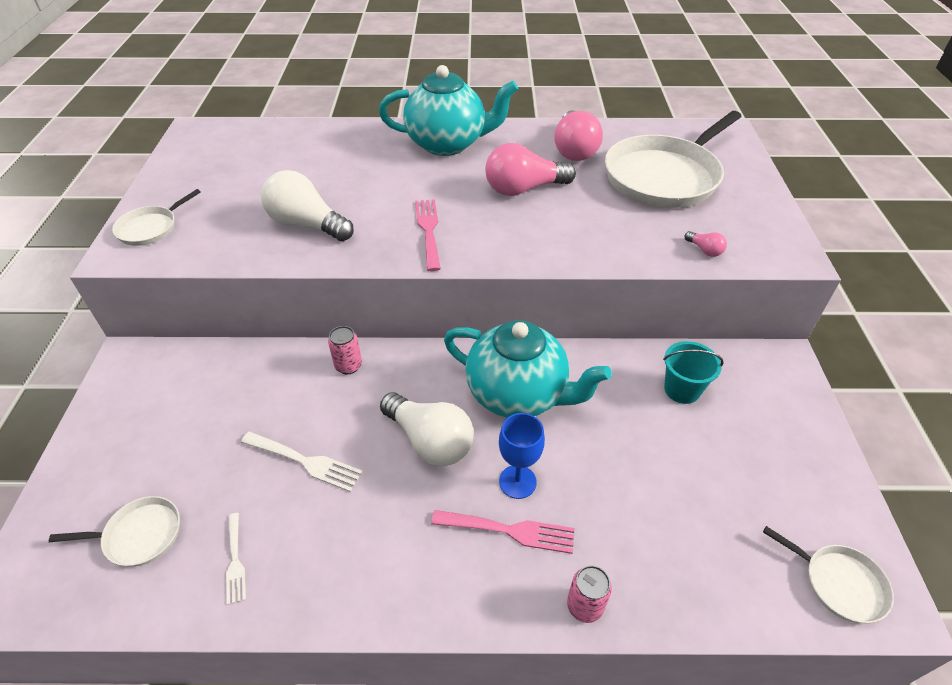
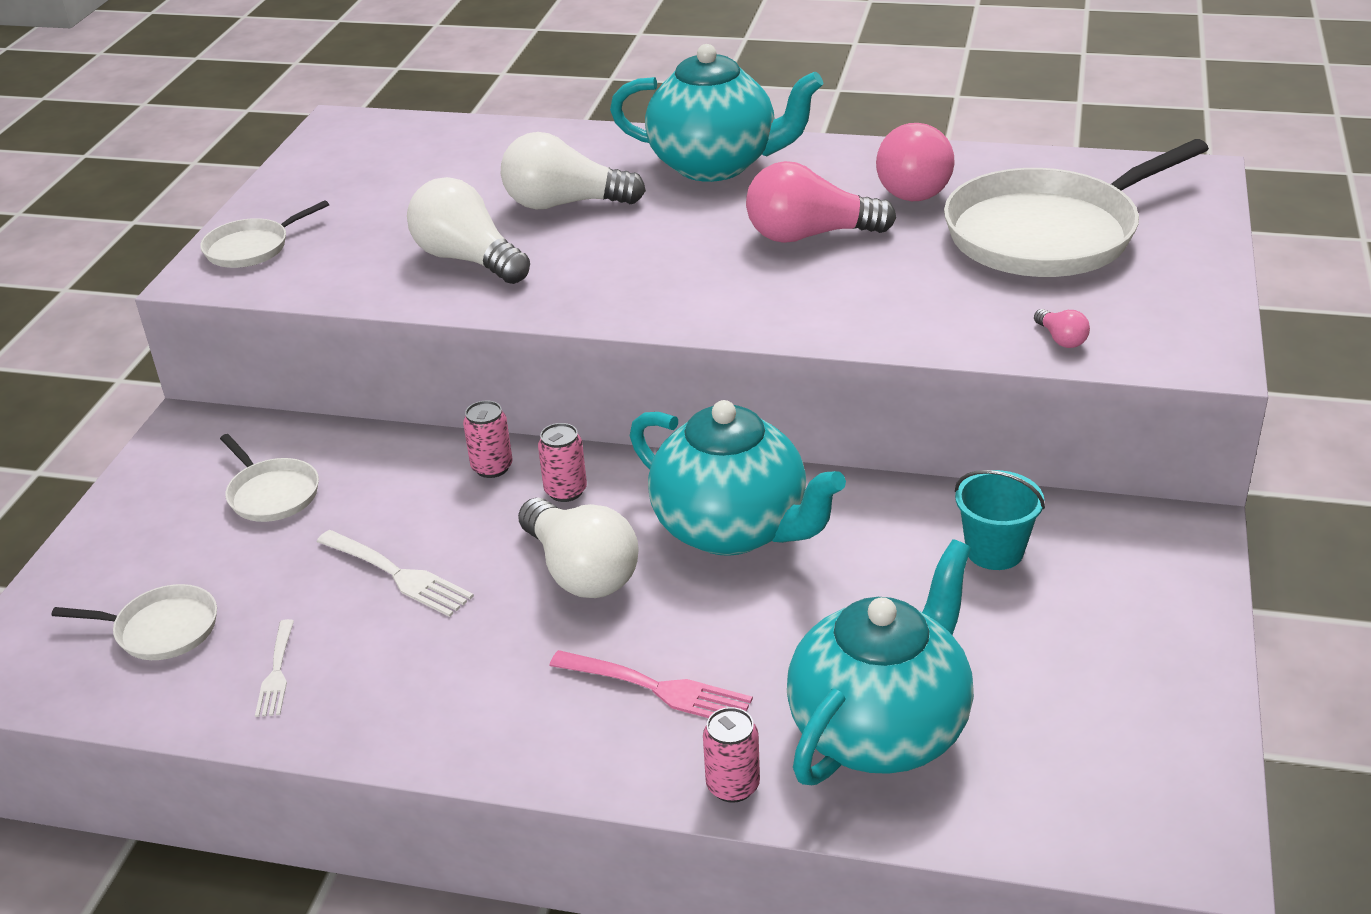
camera: 15 degrees right, 10 degrees down
pink fork [415,199,441,271] -> none
blue goblet [499,413,545,499] -> none
white pan [763,526,894,623] -> white pan moved to [220,434,319,522]
none -> white light bulb [501,132,646,209]
none -> pink can [538,423,587,502]
none -> turquoise teapot [787,539,974,785]

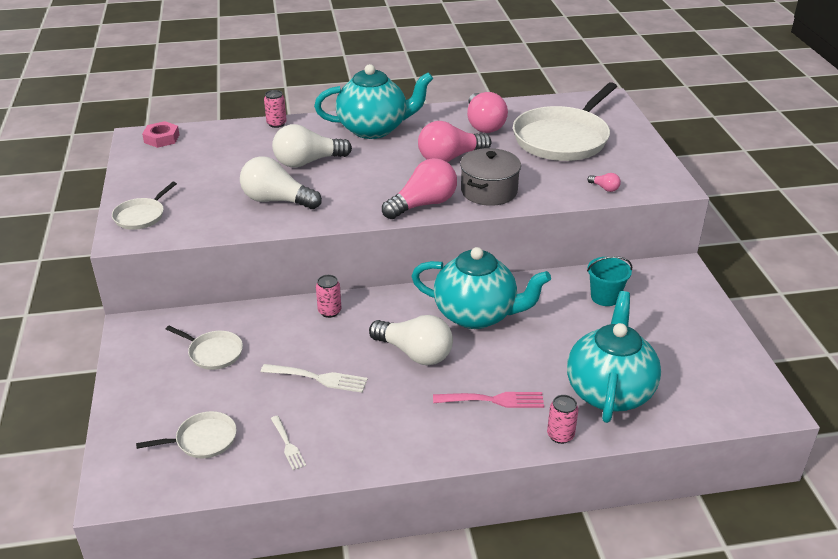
camera: 25 degrees left, 0 degrees up
pink can [538,423,587,502] -> pink can moved to [264,90,287,128]
none -> pink nut [142,121,180,148]
none -> pink light bulb [382,158,457,219]
none -> grey pot [460,148,521,206]

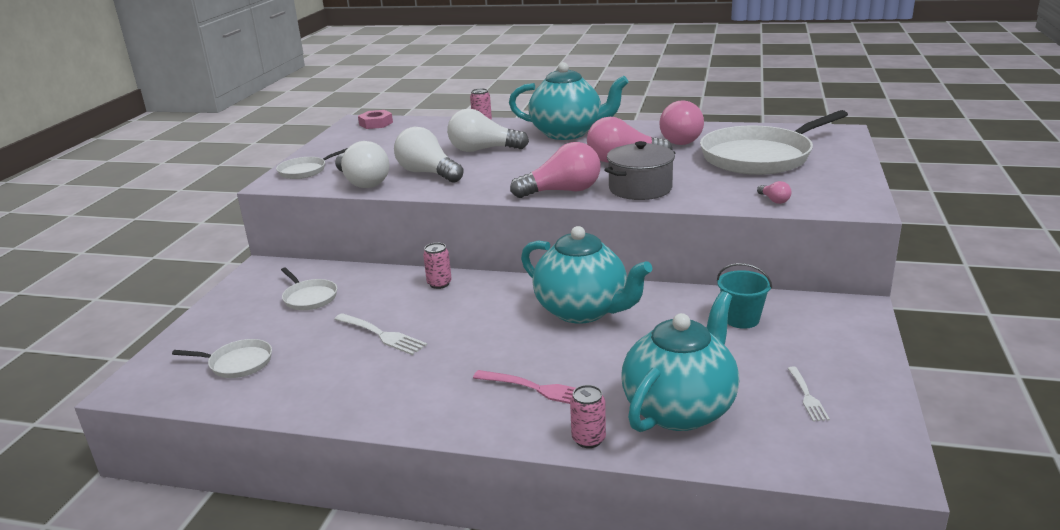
camera: 25 degrees right, 10 degrees down
white fork [271,416,306,470] -> white fork moved to [788,366,830,422]
white light bulb [369,315,453,365] -> white light bulb moved to [335,141,389,188]

